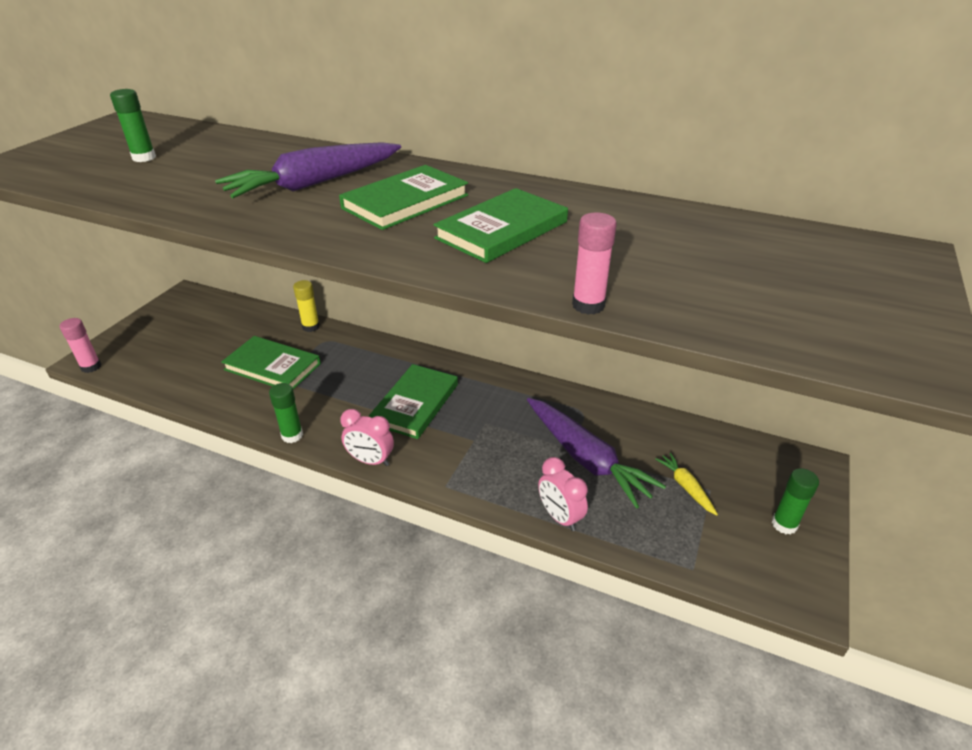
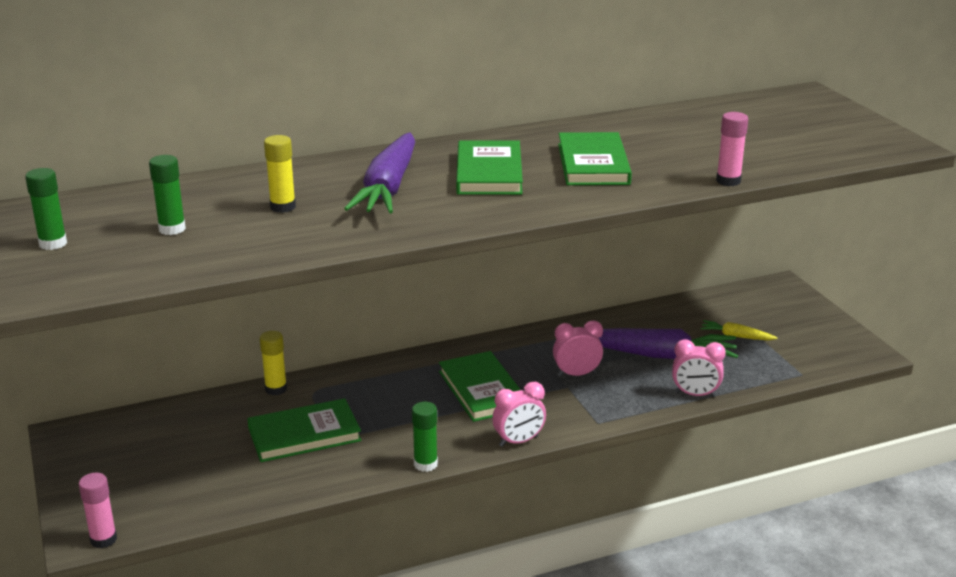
camera: 45 degrees left, 10 degrees down
green glue stick [772,468,819,535] -> green glue stick moved to [25,168,67,250]
none -> yellow glue stick [264,135,296,213]
none -> pink clock [553,320,603,377]

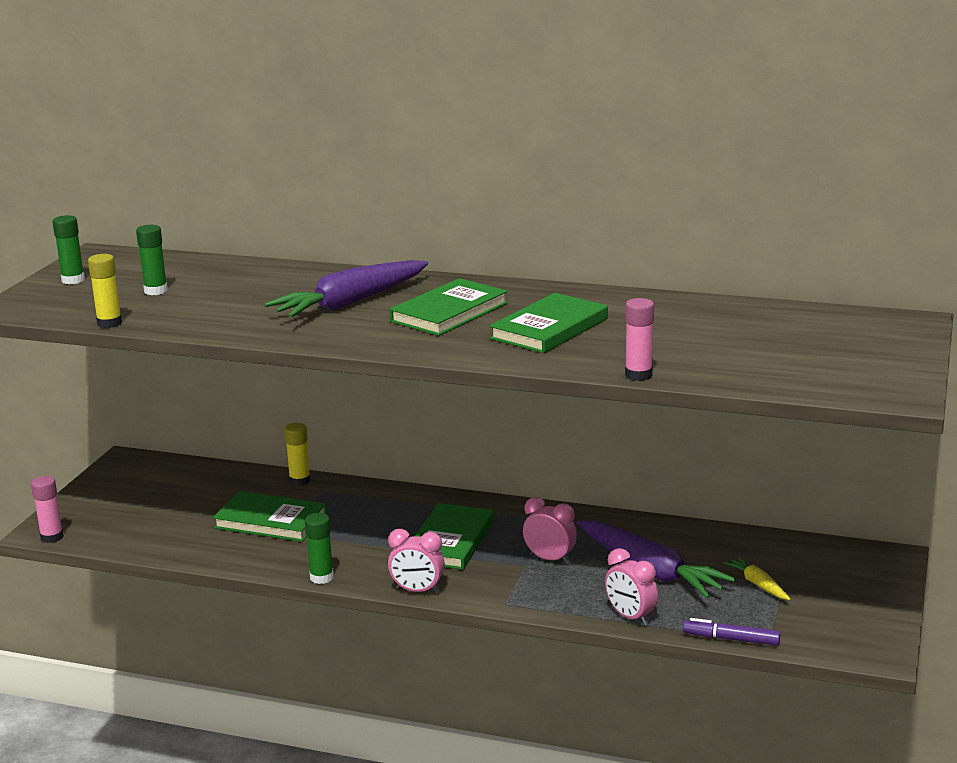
camera: 40 degrees right, 5 degrees down
yellow glue stick [264,135,296,213] -> yellow glue stick moved to [88,254,122,328]
none -> purple marker [683,618,781,646]

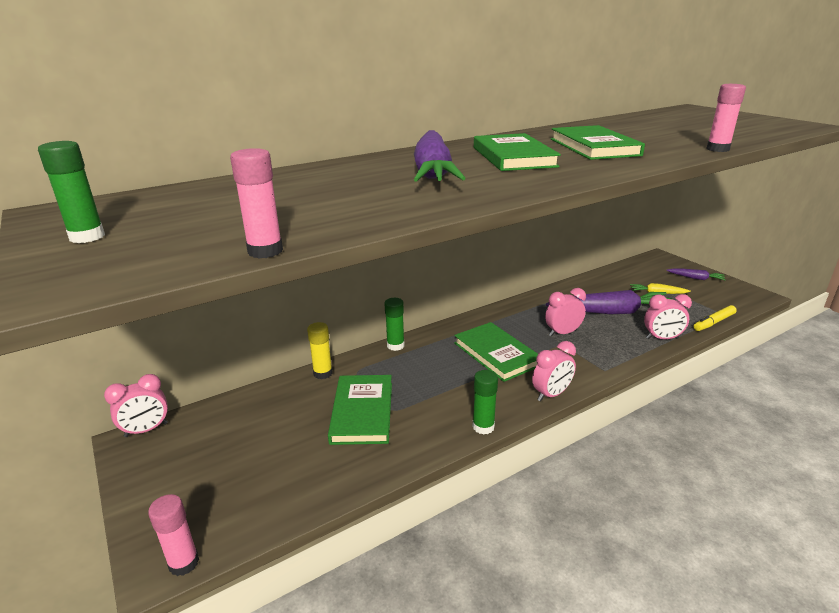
camera: 50 degrees left, 5 degrees up
yellow glue stick [88,254,122,328] -> pink glue stick [230,148,283,259]
green glue stick [136,225,168,295] -> green glue stick moved to [385,298,405,351]
green book [213,491,327,542] -> green book turned 60 degrees counterclockwise [328,375,392,445]
purple marker [683,618,781,646] -> yellow marker [693,305,737,331]
none -> pink clock [104,374,168,437]
none -> purple carrot [666,268,726,280]

